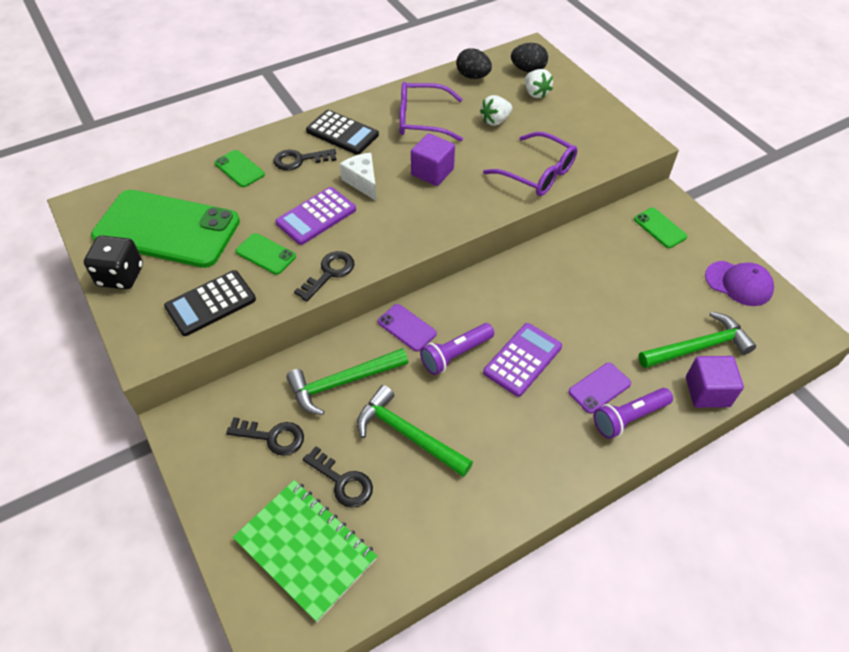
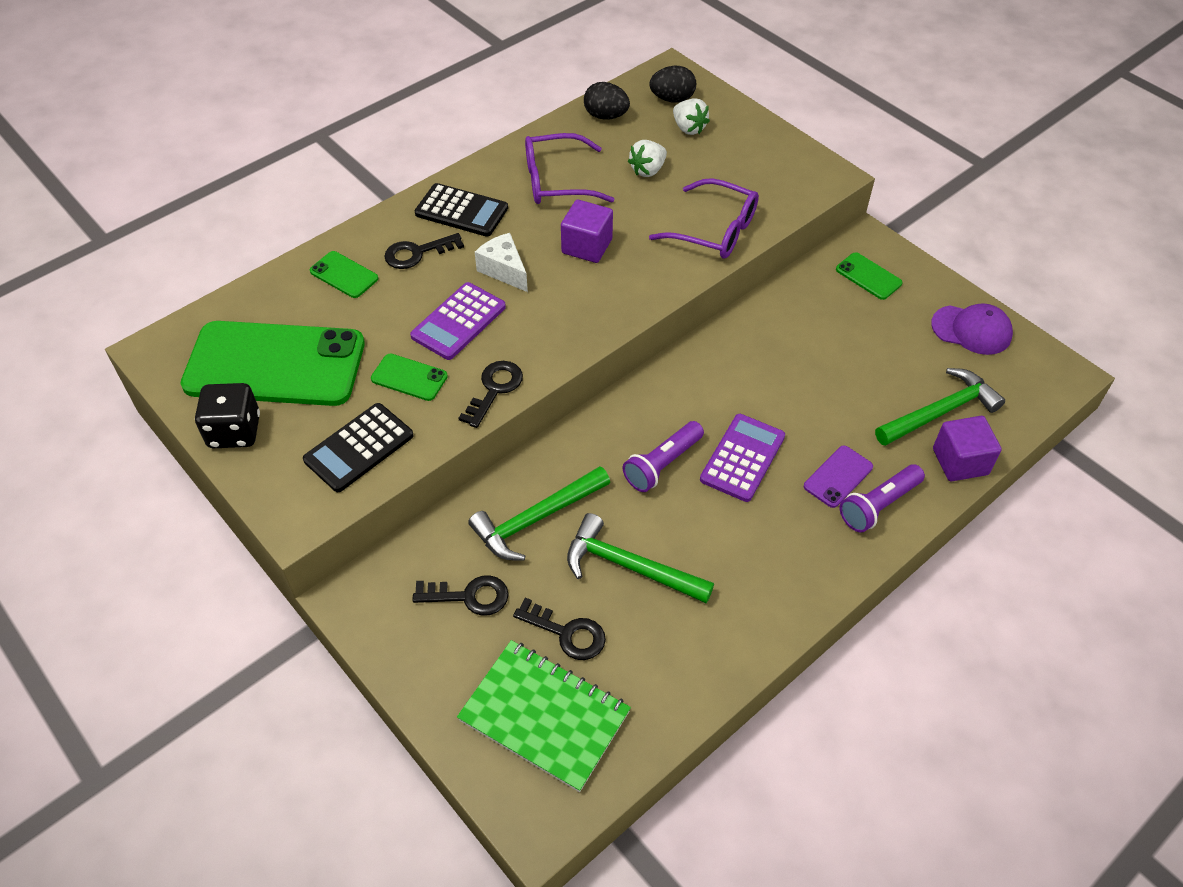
camera: 10 degrees left, 0 degrees up
purple phone [378,304,437,351] -> none

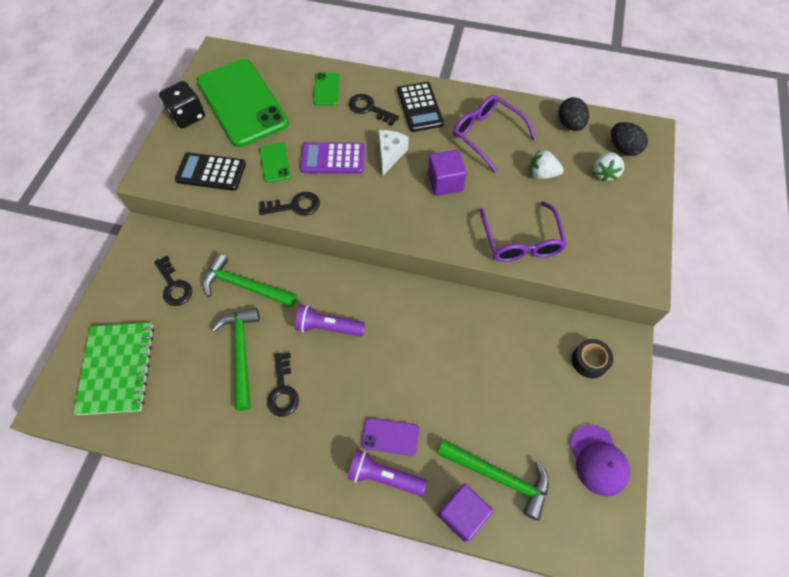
camera: 55 degrees right, 10 degrees up
black key [513,598,606,660] -> black key moved to [267,352,299,417]
purple calculator [700,414,785,502] -> none
green phone [836,252,902,300] -> black tape [572,339,613,378]

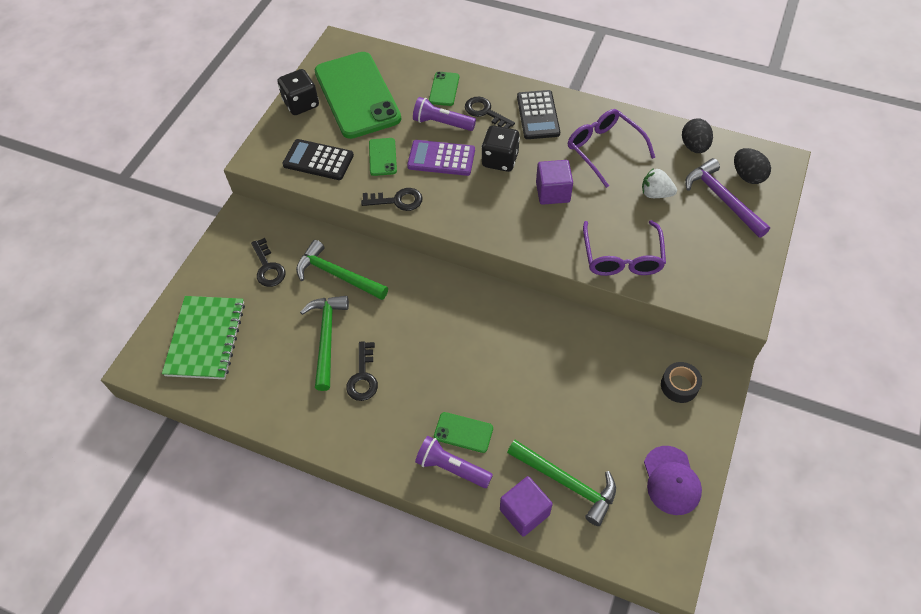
camera: 10 degrees right, 5 degrees down
purple flashlight [295,305,365,336] -> purple flashlight moved to [413,97,476,131]
purple phone [362,418,419,456] -> green phone [434,412,493,453]
white cheese [378,130,409,176] -> black dice [481,125,520,172]
white strawberry [593,152,624,182] -> purple hammer [685,158,770,238]

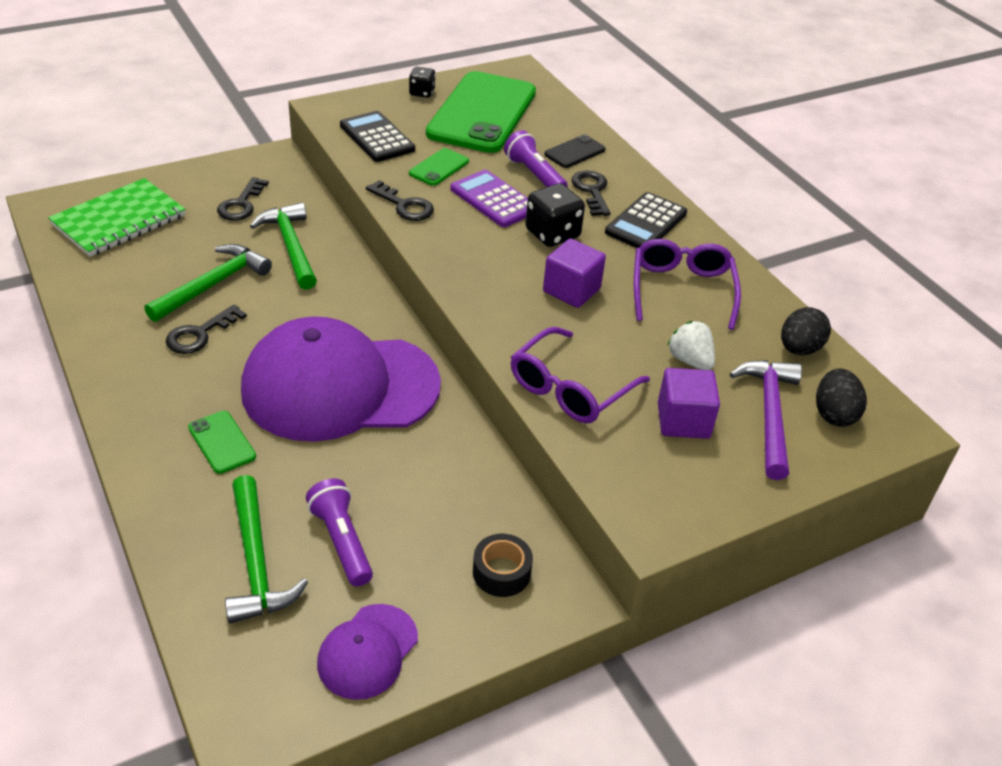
camera: 35 degrees right, 15 degrees down
black dice [277,69,319,115] -> black dice [409,67,436,98], size x0.61
purple flashlight [415,436,493,488] -> purple flashlight moved to [306,478,373,586]
green phone [429,72,459,106] -> black phone [544,135,605,168]
purple cube [500,476,553,537] -> purple cube moved to [658,368,720,439]
none -> purple cap [241,316,441,442]

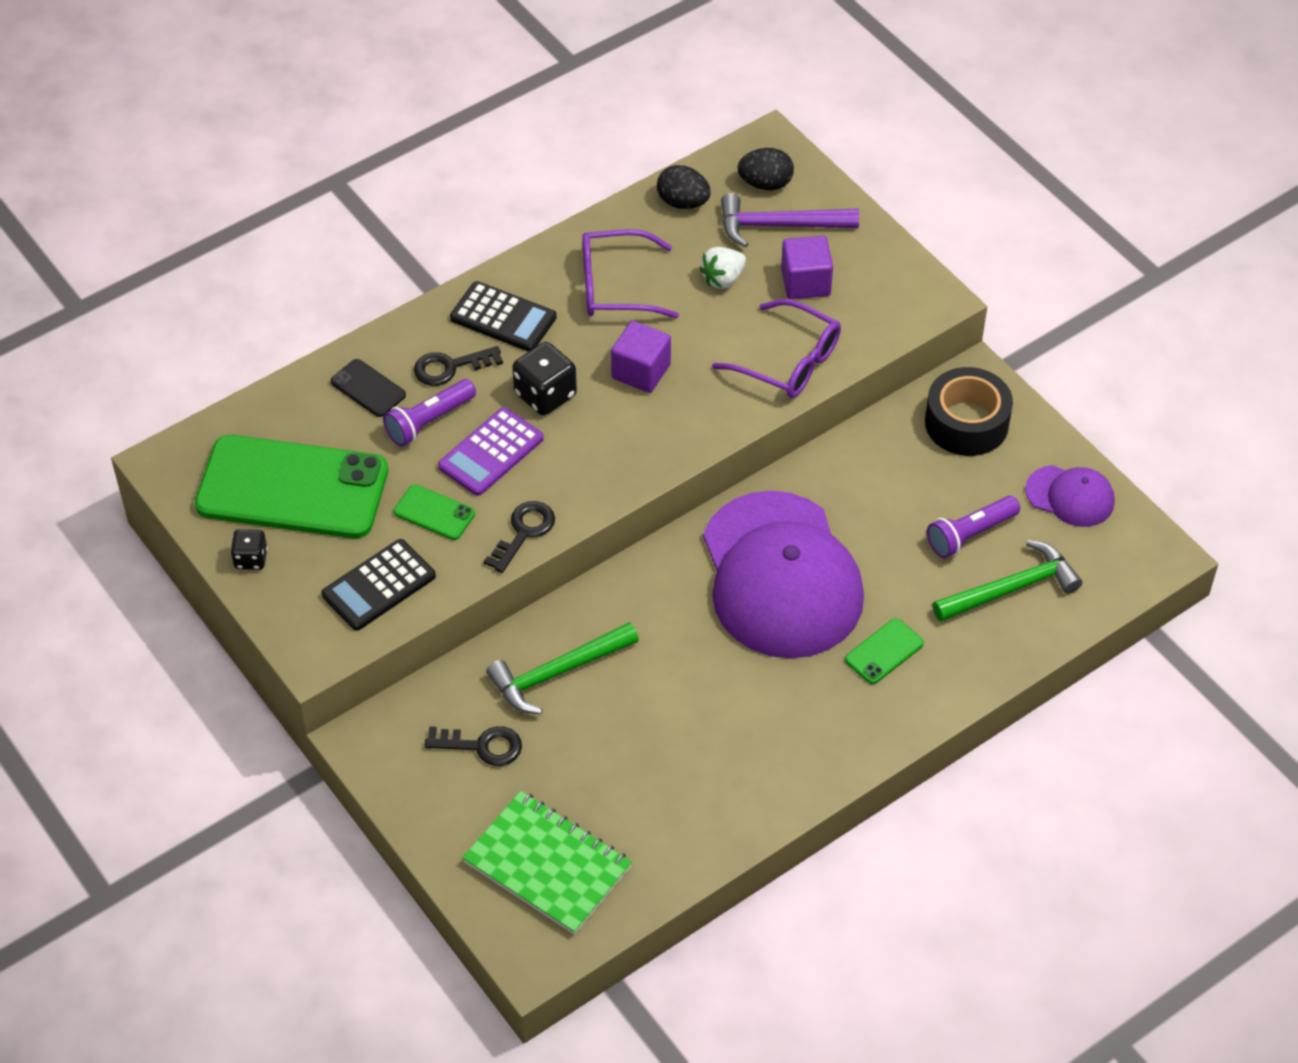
camera: 95 degrees left, 10 degrees up
green hammer [144,244,272,322] -> none
black key [166,305,247,354] -> none
black tape [473,534,533,597] -> black tape [925,367,1013,456], size x1.71

